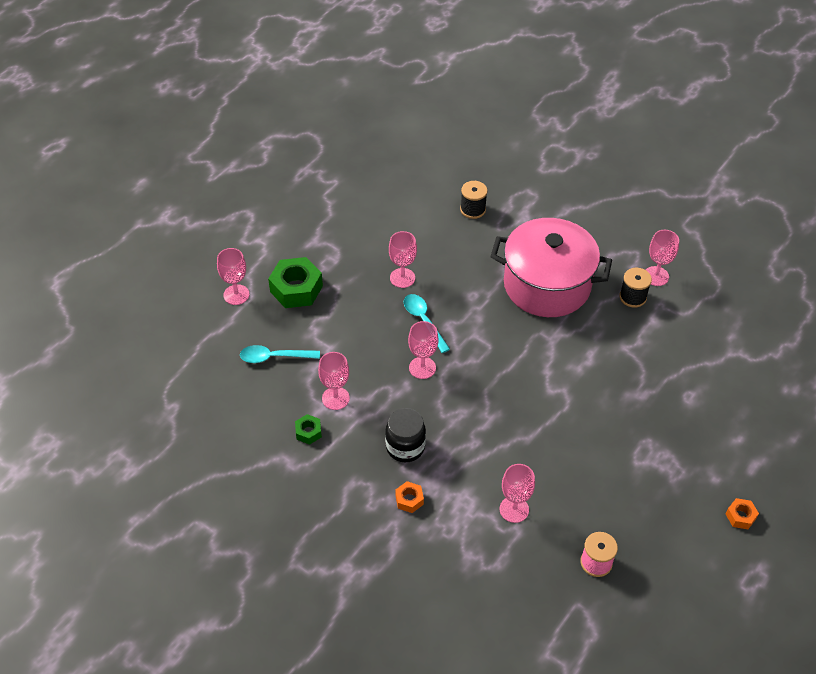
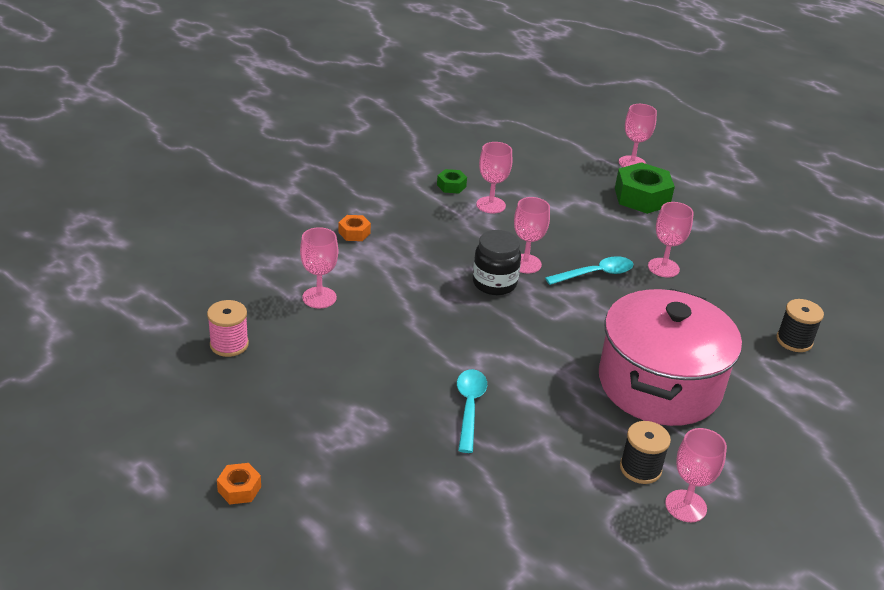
camera: 95 degrees right, 15 degrees down
turquoise spoon [240,345,320,363] -> turquoise spoon moved to [457,369,487,453]
black jar [385,408,426,463] -> black jar moved to [473,230,521,295]

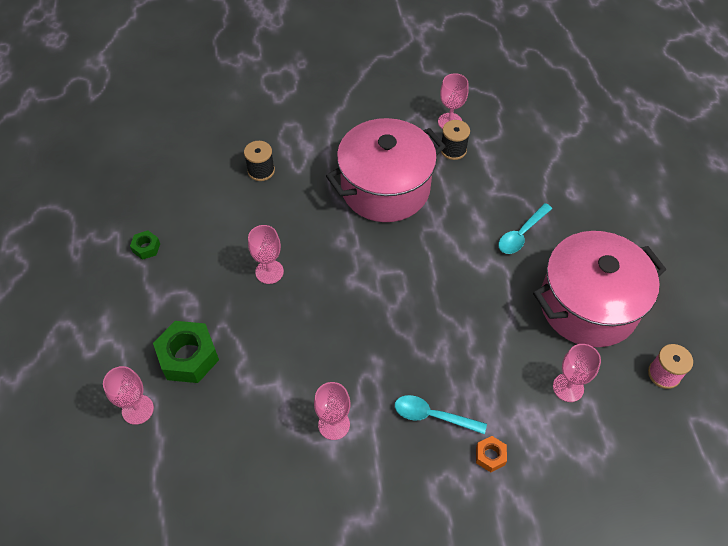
camera: 140 degrees left, 20 degrees up
orange nut [217,463,261,504] -> none
green nut [437,169,467,194] -> green nut moved to [130,230,160,260]
black jar [473,230,521,295] -> none
pink goblet [514,197,550,274] -> none
turquoise spoon [545,256,633,285] -> turquoise spoon moved to [395,395,487,434]
none -> pink pot [533,231,666,347]

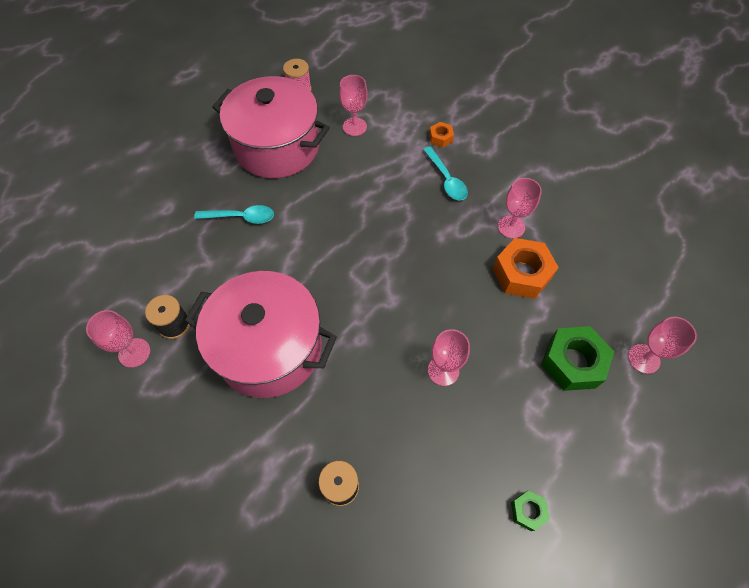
camera: 130 degrees left, 5 degrees up
none -> orange nut [493,238,559,299]

